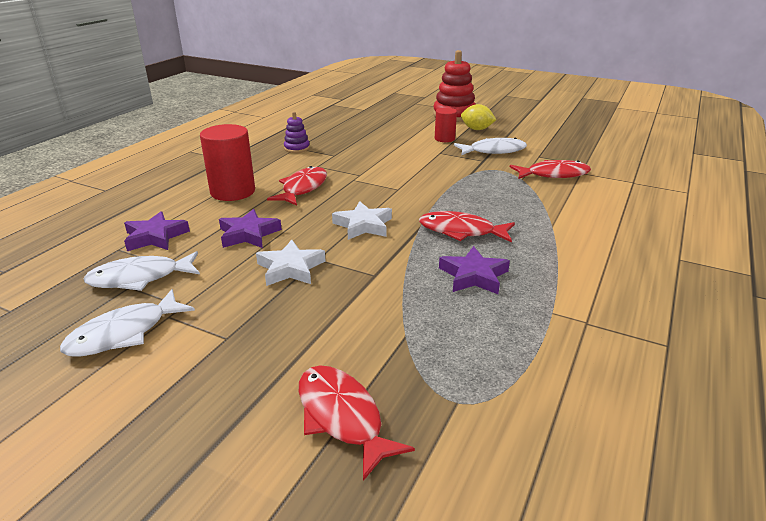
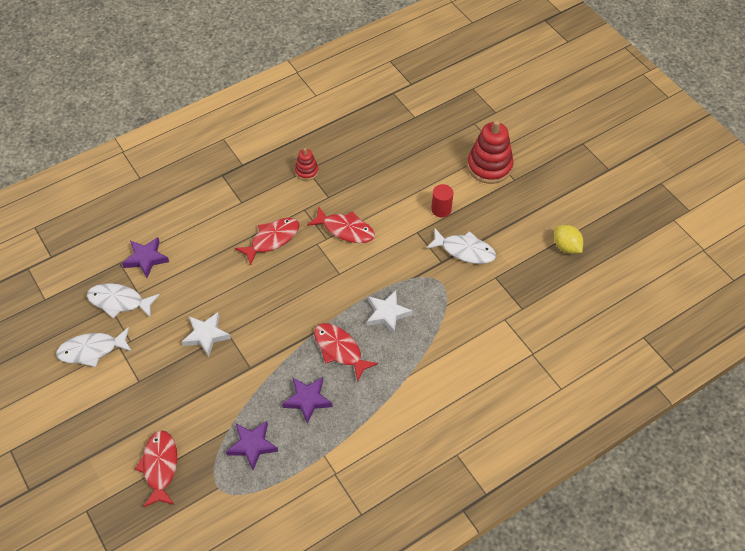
camera: 30 degrees right, 25 degrees up
red cylinder [200,124,255,201] -> none
purple star [219,209,282,248] -> purple star moved to [226,421,278,470]
purple stacking toy [284,112,310,153] -> red stacking toy [295,148,319,181]
white star [332,201,392,240] -> white star moved to [367,290,412,334]
yellow lemon [461,104,496,130] -> yellow lemon moved to [554,225,583,254]
red fish [510,160,591,179] -> red fish moved to [307,206,375,243]

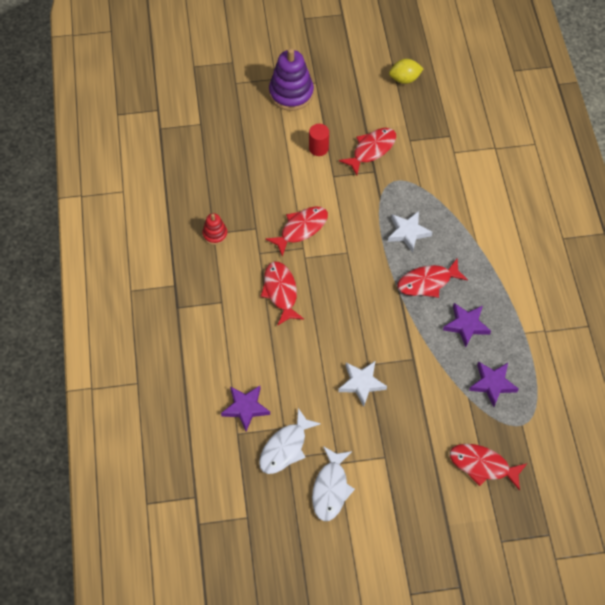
camera: 65 degrees left, 5 degrees up
white fish [426,228,496,264] -> red fish [339,128,396,175]
red stacking toy [467,120,514,184] -> purple stacking toy [269,48,314,111]

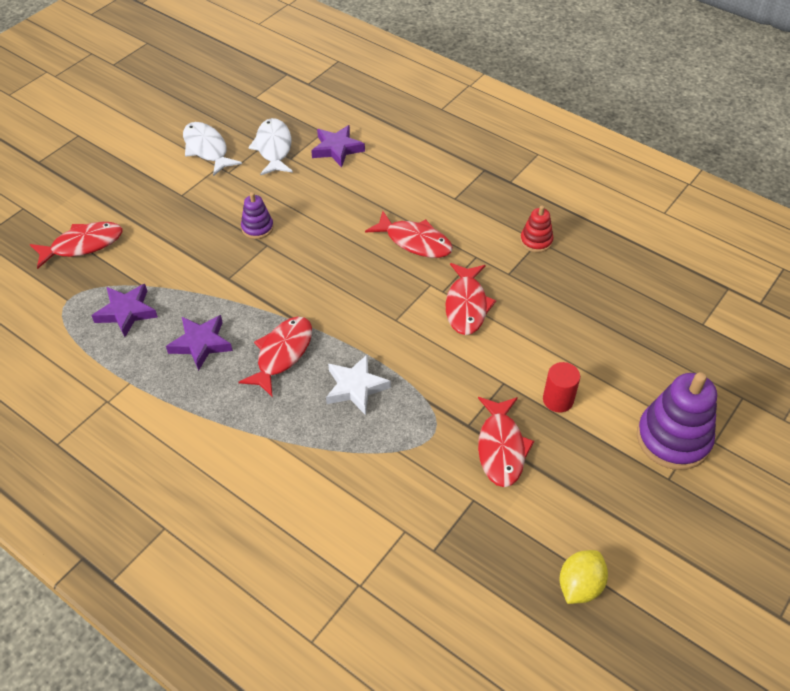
camera: 135 degrees right, 10 degrees down
white star [338,361,387,407] -> purple stacking toy [241,192,274,239]

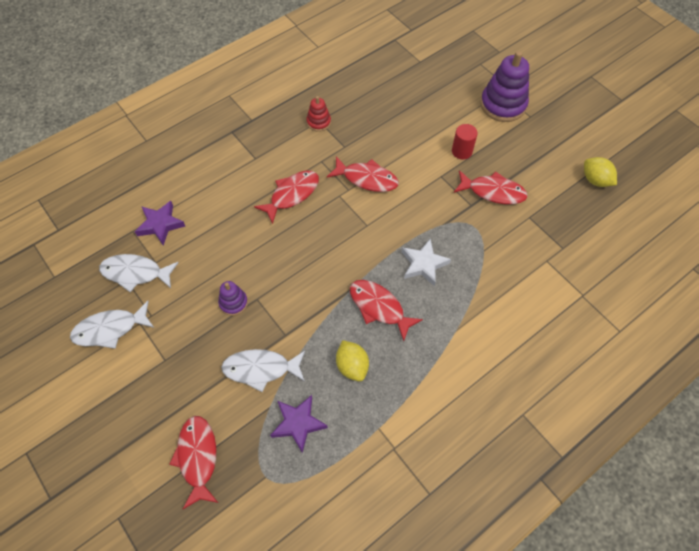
camera: 75 degrees left, 10 degrees up
purple star [166,315,233,371] -> yellow lemon [336,340,369,381]
none -> white fish [221,349,305,392]

